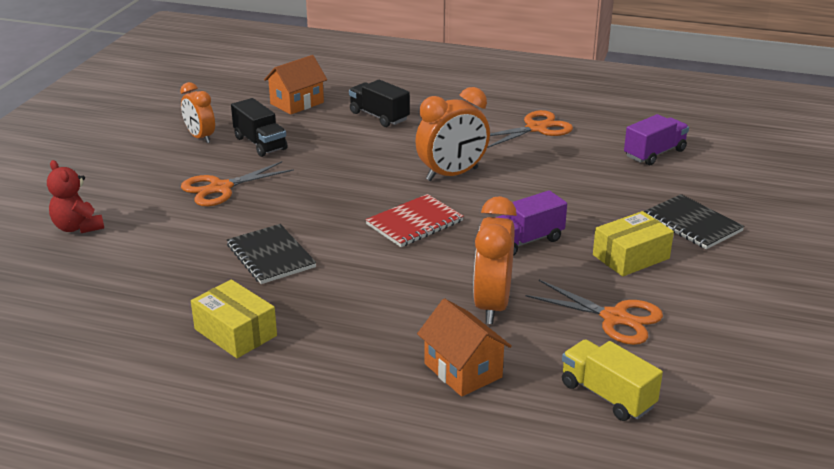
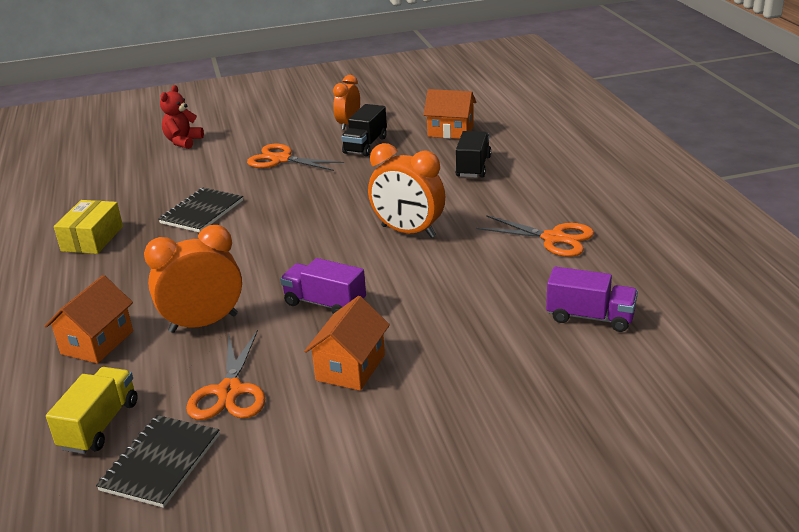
camera: 60 degrees right, 0 degrees up
red notebook [365,194,464,247] -> none
yellow box [593,211,674,276] -> orange house [304,296,390,391]
black notebook [644,194,745,249] -> black notebook moved to [96,415,220,508]

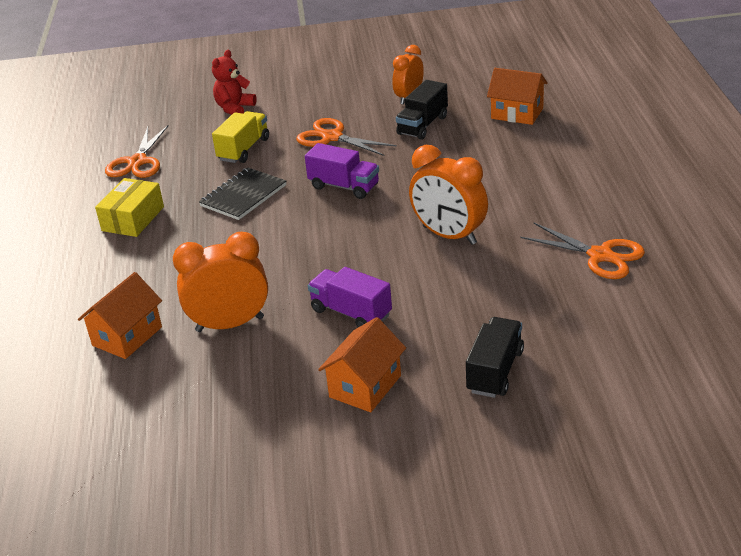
camera: 10 degrees right, 5 degrees up
yellow truck [46,367,138,454] -> yellow truck moved to [212,111,269,163]
black notebook [96,415,220,508] -> none
orange scissors [186,330,265,420] -> orange scissors moved to [105,125,169,178]
black truck [455,131,491,178] -> black truck moved to [466,317,524,398]
purple truck [546,266,638,332] -> purple truck moved to [305,143,379,199]

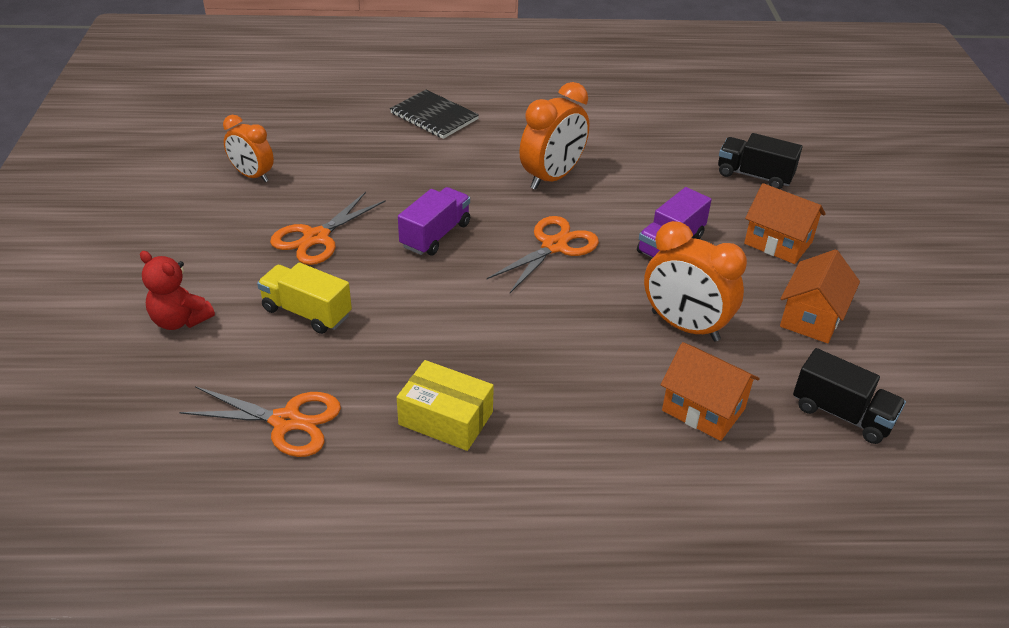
camera: 90 degrees left, 5 degrees up
orange clock [173,232,268,332] -> orange clock turned 45 degrees counterclockwise [644,221,747,342]
black notebook [199,167,286,220] -> black notebook moved to [390,90,479,139]
black truck [396,80,448,140] -> black truck moved to [793,348,906,444]
orange house [487,68,548,125] -> orange house moved to [780,249,860,343]
orange scissors [521,223,645,279] -> orange scissors moved to [487,216,599,293]

